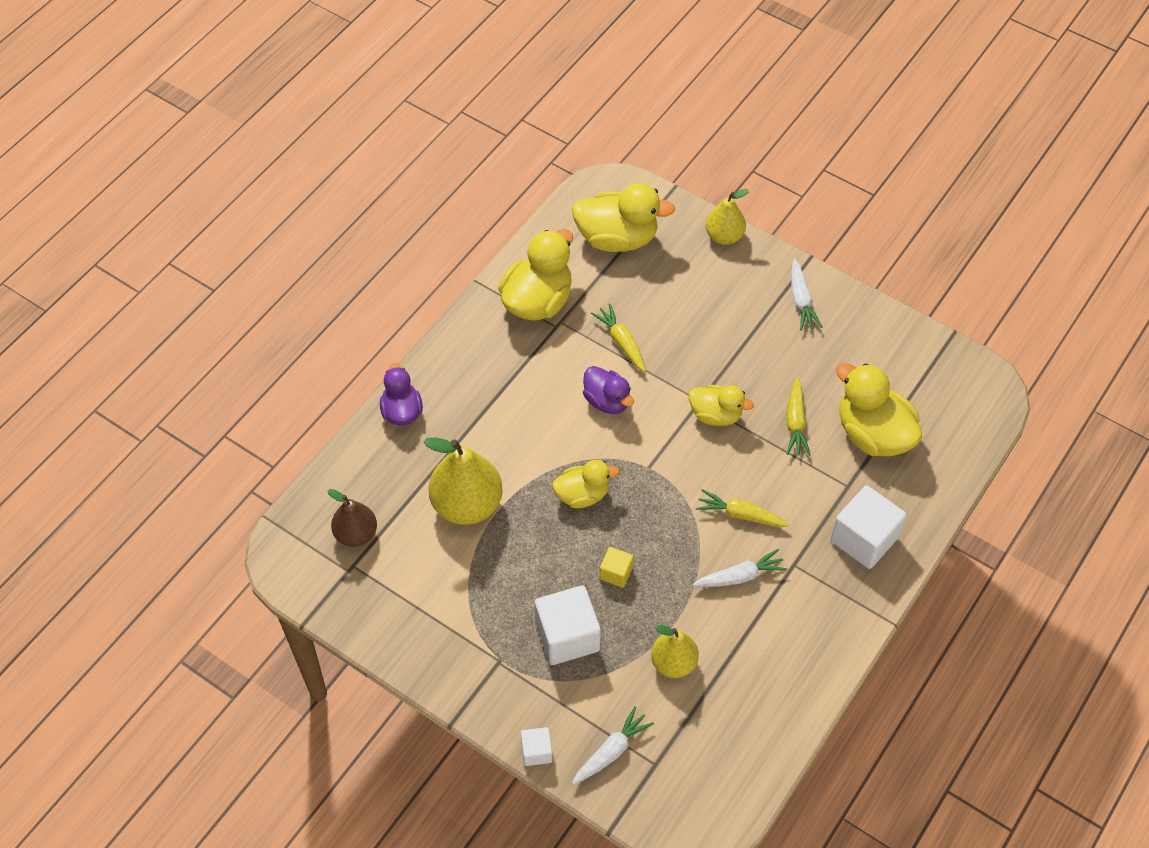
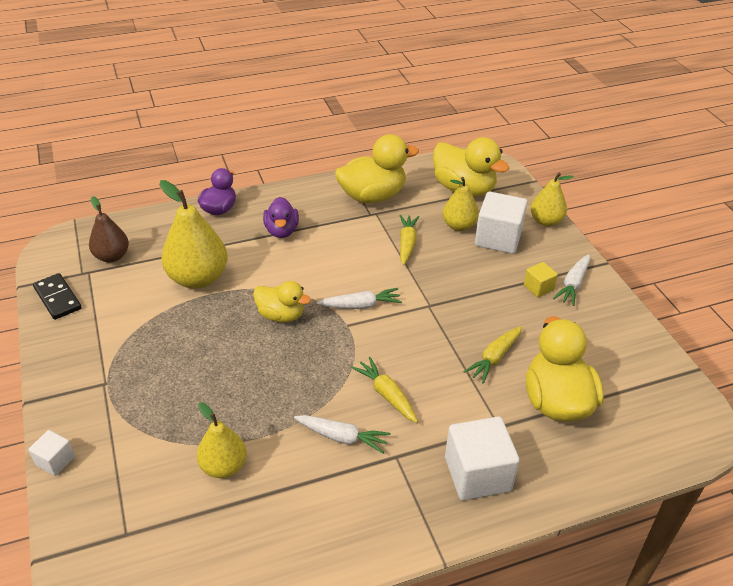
camera: 35 degrees right, 15 degrees down
white cube [535,585,601,665] -> white cube moved to [475,192,528,254]
white carrot [572,706,654,785] -> white carrot moved to [317,288,402,309]
purple duck [583,366,634,414] -> purple duck moved to [263,197,299,238]
yellow cube [600,547,634,588] -> yellow cube moved to [524,262,558,297]
yellow duck [689,385,754,426] -> none
none -> black domino [33,273,82,320]
none -> yellow pear [442,177,479,231]

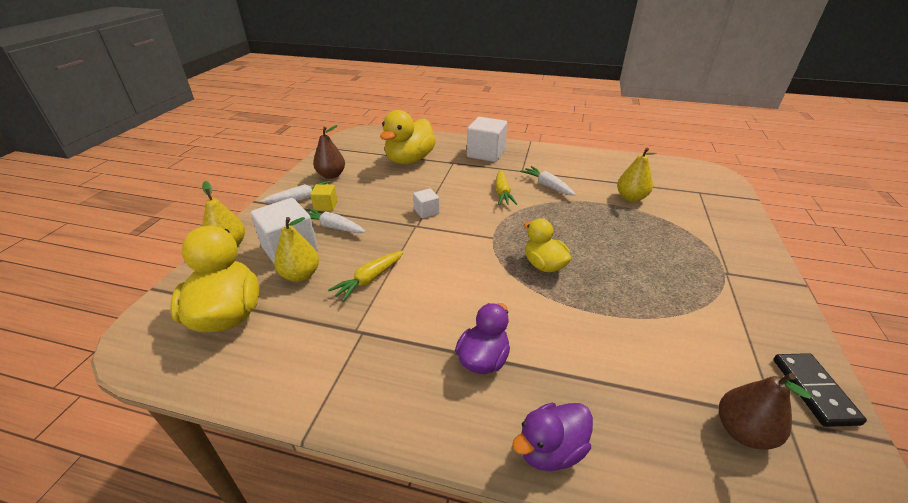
camera: 145 degrees left, 5 degrees down
white cube [28,430,75,476] -> white cube moved to [413,188,440,218]
yellow pear [159,180,228,289] -> none
white carrot [317,288,402,309] -> white carrot moved to [307,208,366,233]
yellow duck [335,134,419,203] -> none
yellow carrot [463,326,522,384] -> none
none -> brown pear [313,125,345,179]

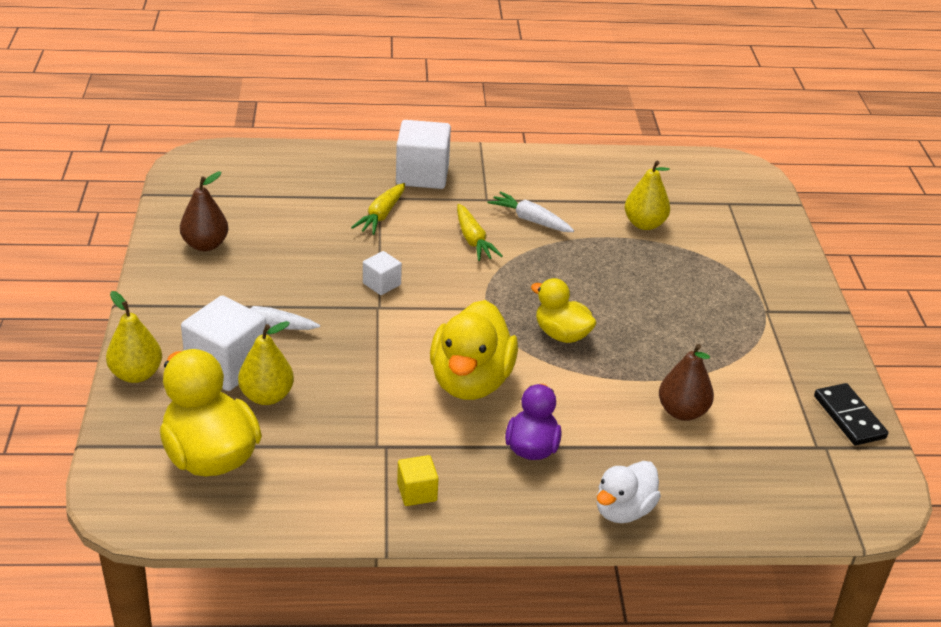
camera: 20 degrees left, 0 degrees up
white carrot [262,181,332,203] -> none
yellow cube [310,184,338,211] -> yellow cube moved to [397,455,439,506]
yellow carrot [328,251,404,302] -> yellow carrot moved to [351,183,405,235]
yellow duck [380,110,436,164] -> yellow duck moved to [430,300,518,400]
purple duck [512,403,593,471] -> white duck [597,461,661,523]
brown pear [719,373,812,450] -> brown pear moved to [659,344,714,421]

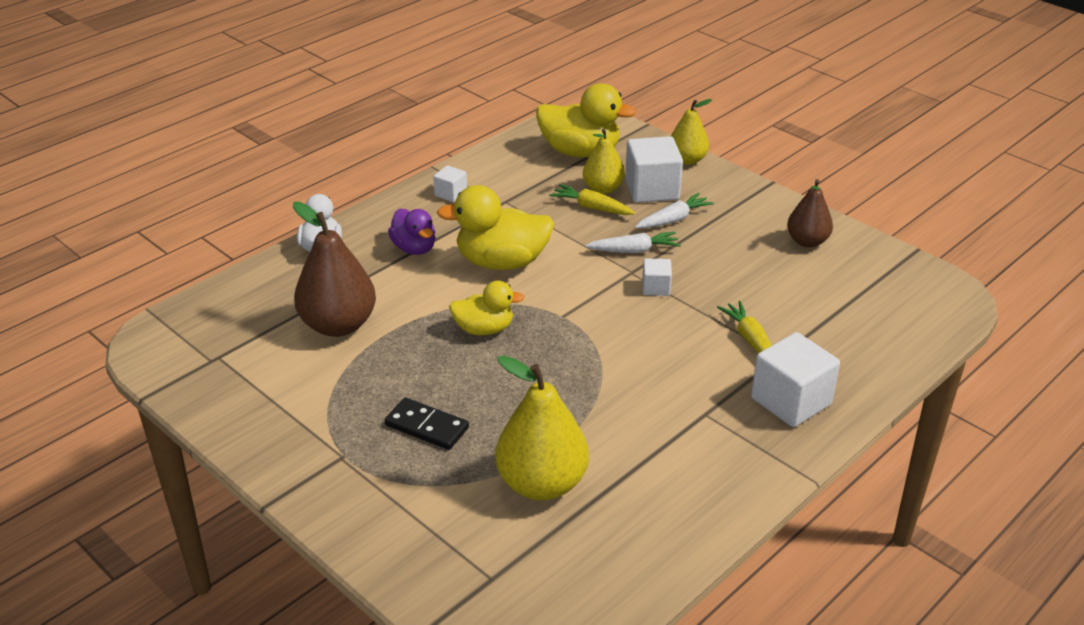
camera: 140 degrees right, 0 degrees up
yellow cube [397,455,439,506] -> white cube [433,165,467,202]
yellow duck [430,300,518,400] -> yellow duck turned 60 degrees counterclockwise [437,185,554,270]
yellow carrot [457,204,503,261] -> yellow carrot moved to [549,184,635,215]
white carrot [487,191,574,232] -> white carrot moved to [585,232,681,253]
yellow pear [625,161,670,230] -> yellow pear [495,355,589,501], size x1.63
brown pear [659,344,714,421] -> brown pear [293,202,376,337], size x1.63
black domino [814,383,888,445] -> black domino moved to [385,398,469,450]

